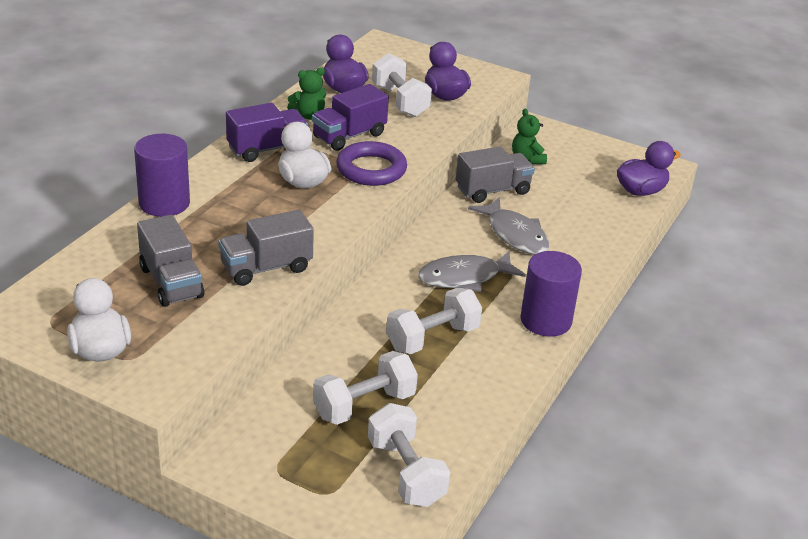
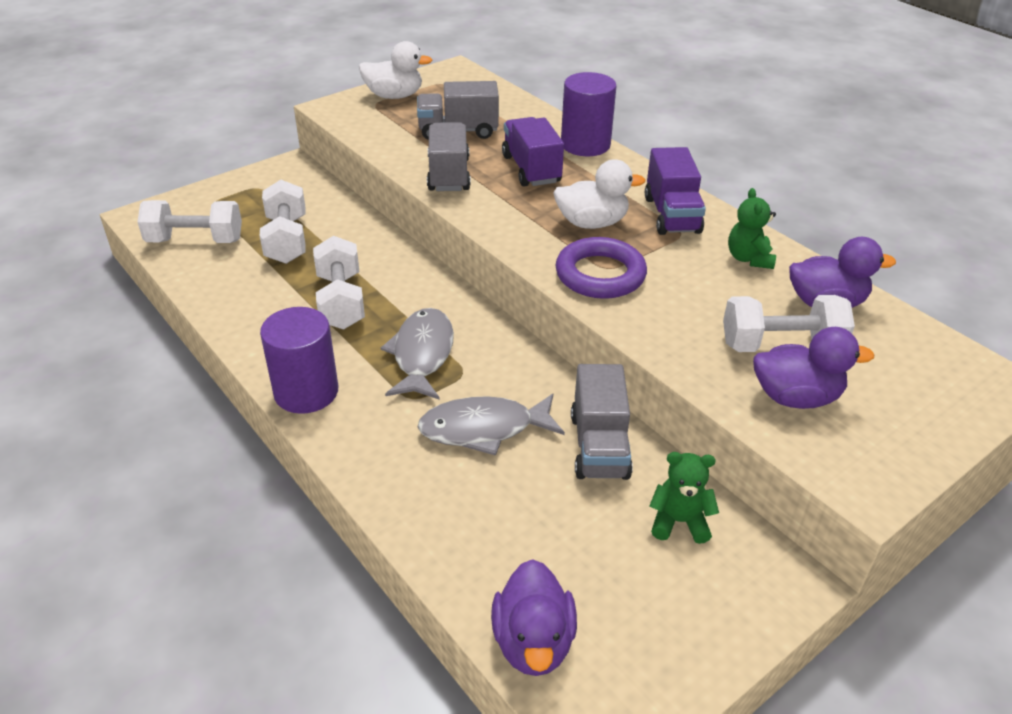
camera: 115 degrees right, 5 degrees up
purple truck [312,84,389,151] -> purple truck moved to [502,117,564,186]

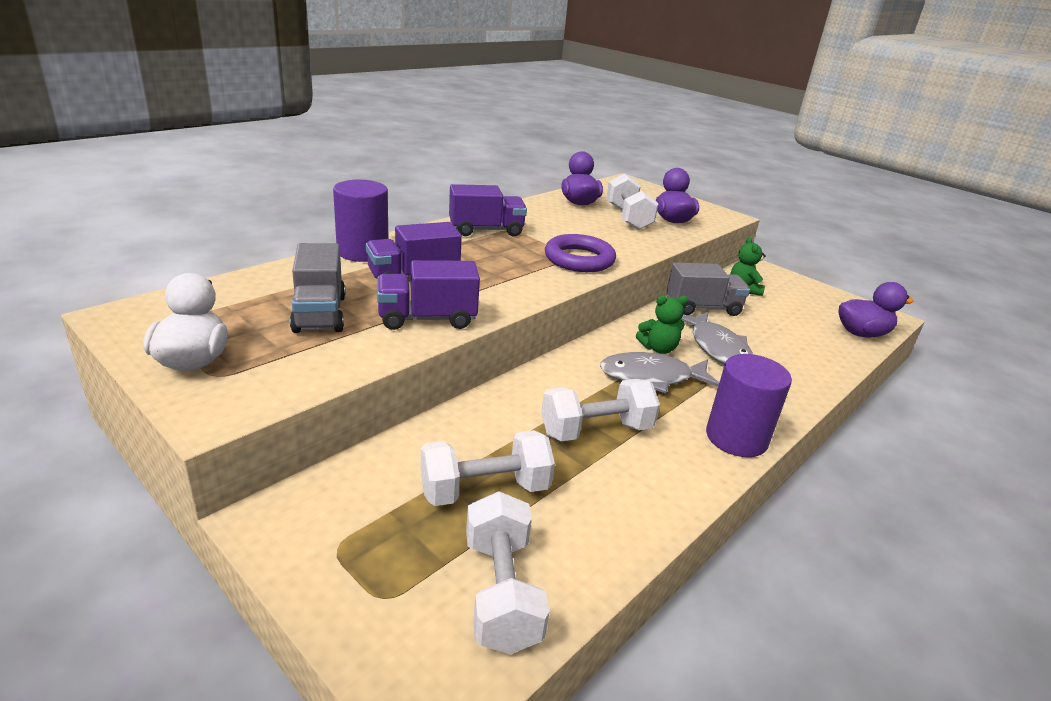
camera: 100 degrees left, 10 degrees down
grey truck [427,122,471,191] -> purple truck [377,260,480,330]
white duck [554,159,645,229] -> none
green teddy bear [728,188,776,269] -> green teddy bear moved to [636,296,689,354]

